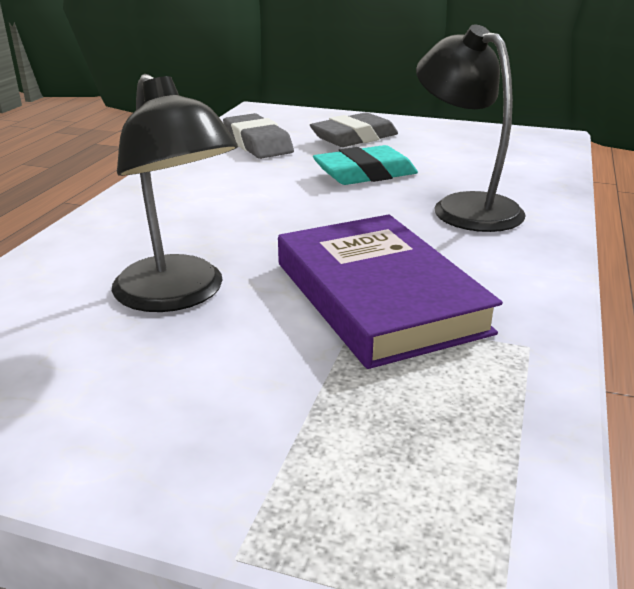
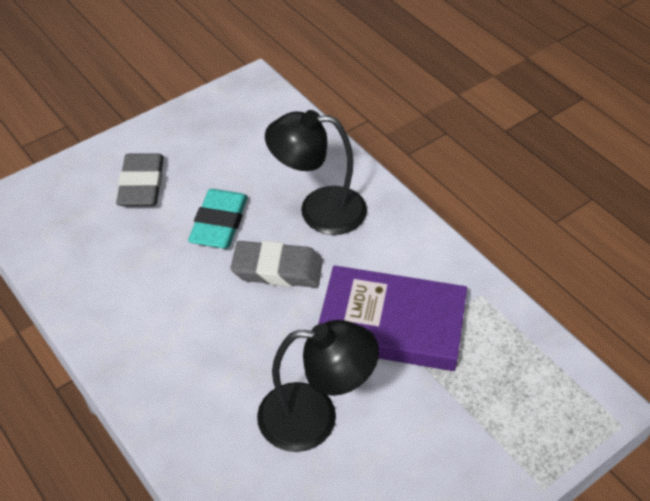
camera: 55 degrees left, 20 degrees up
grey eraser [223,113,294,159] -> grey eraser moved to [231,241,323,288]

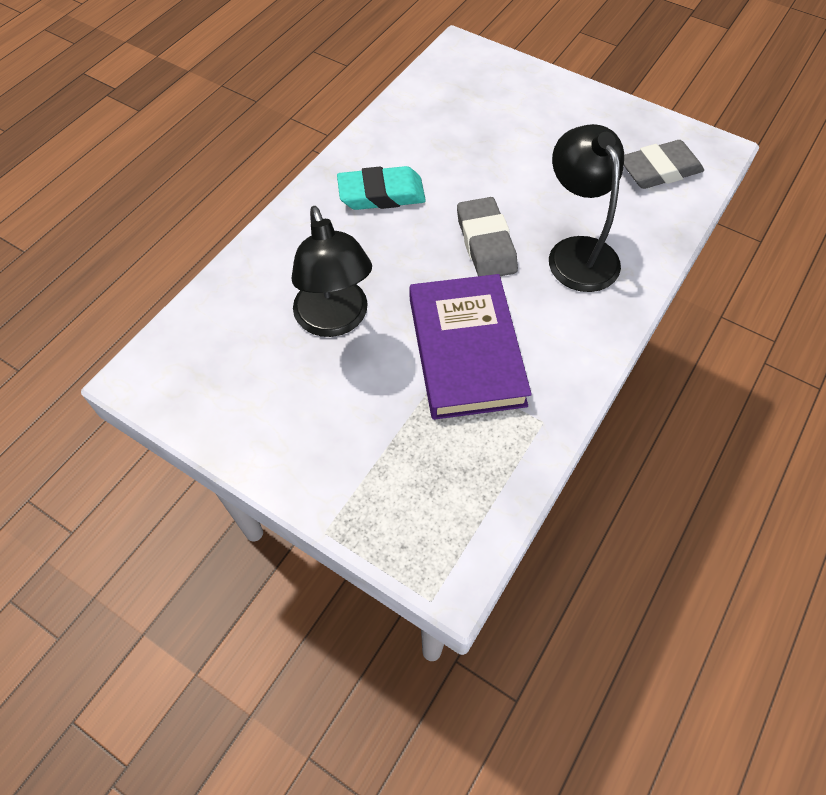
camera: 70 degrees right, 10 degrees up
grey eraser [116,153,164,206] -> grey eraser moved to [624,140,704,189]
turquoise eraser [188,189,248,249] -> turquoise eraser moved to [337,166,426,210]

